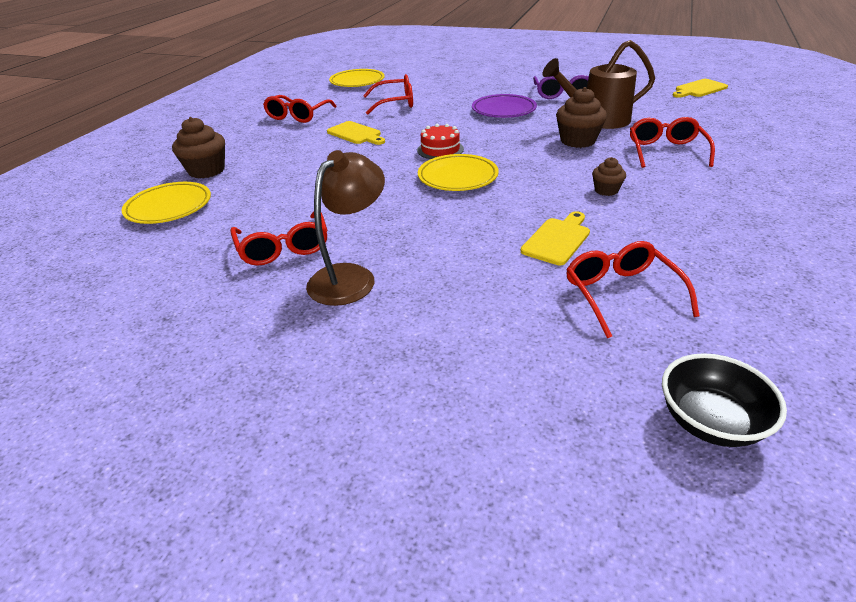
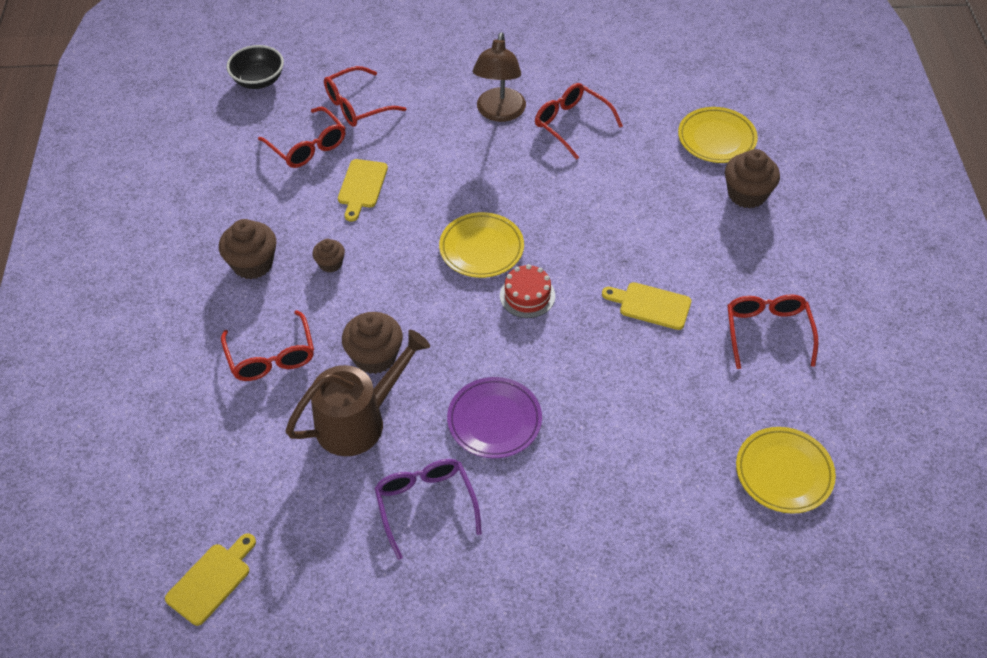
camera: 155 degrees right, 15 degrees up
red glasses [363,74,413,115] -> red glasses moved to [324,66,406,127]
none -> brown cupcake [219,219,276,279]

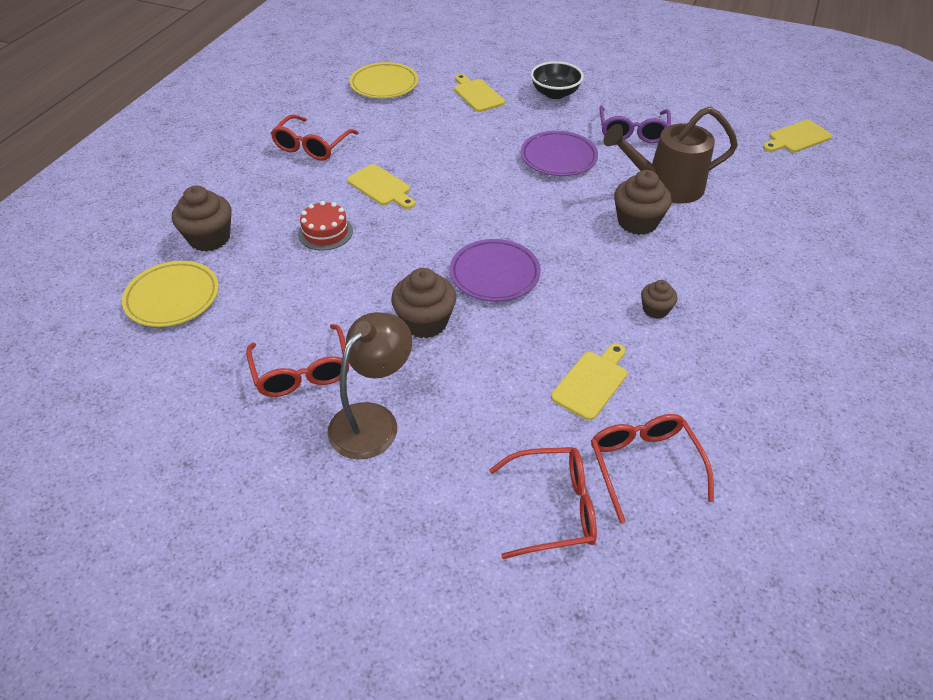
camera: 155 degrees left, 5 degrees down
brown cupcake [219,219,276,279] -> brown cupcake moved to [391,268,456,338]
red glasses [221,310,314,381] -> none
black bowl [226,45,284,89] -> black bowl moved to [531,61,584,99]
yellow plate [439,212,524,278] -> purple plate [450,239,541,302]
red cake [500,264,555,318] -> red cake moved to [298,201,353,251]
none -> yellow cutting board [454,74,505,112]

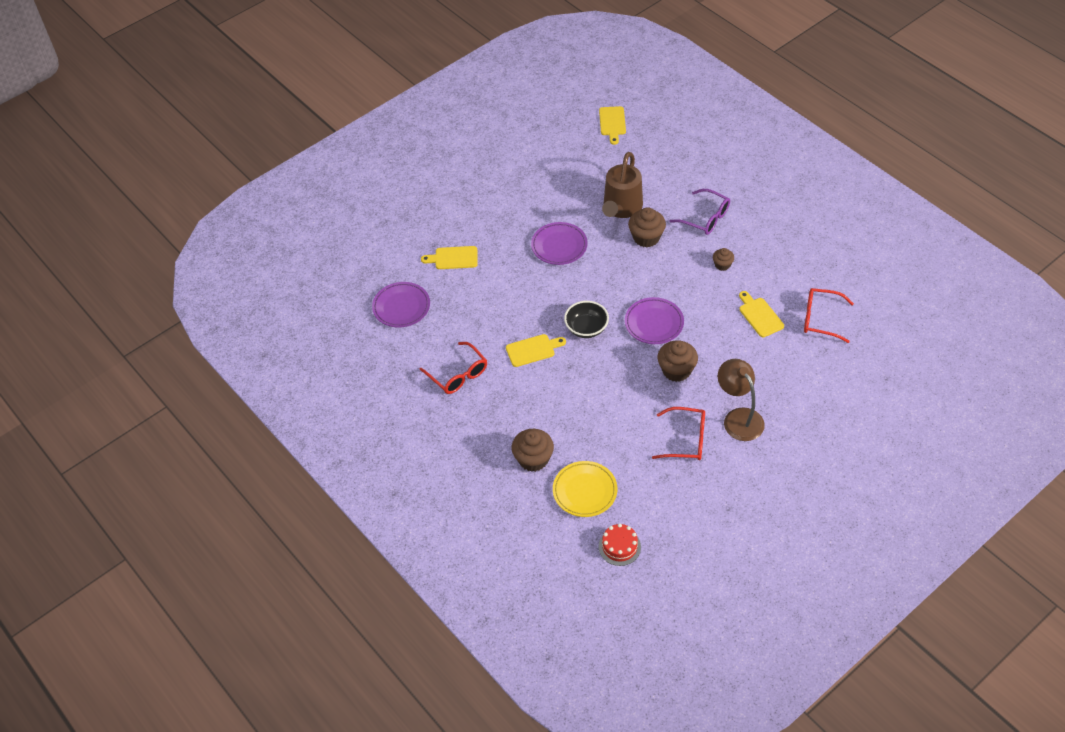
camera: 60 degrees left, 5 degrees up
red cake [298,201,353,251] -> red cake moved to [599,524,641,566]
yellow plate [350,62,418,98] -> purple plate [372,282,430,328]
red glasses [489,447,597,559] -> none
black bowl [531,61,584,99] -> black bowl moved to [564,301,609,338]
purple glasses [599,105,671,143] -> purple glasses moved to [670,189,730,235]

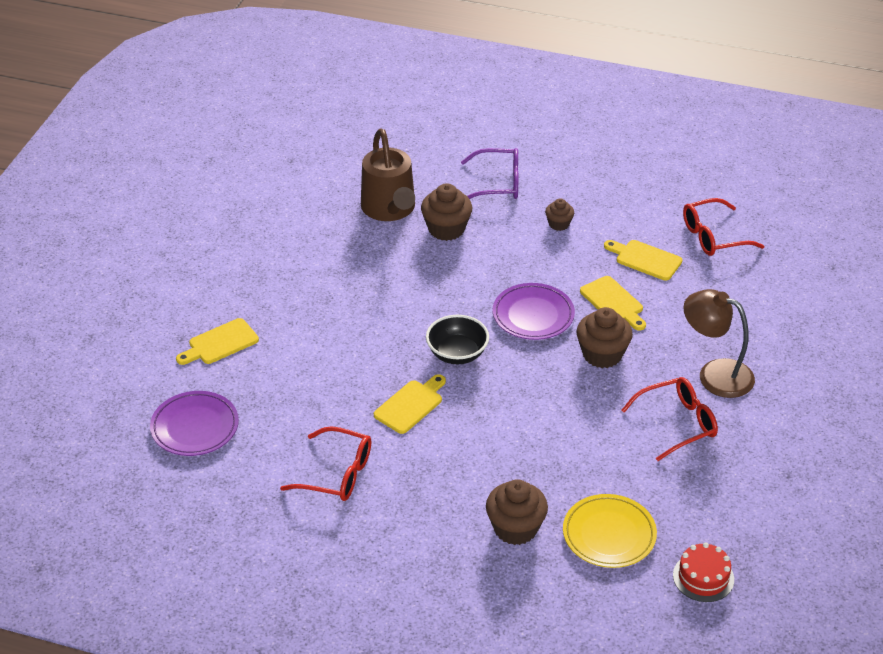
camera: 35 degrees left, 10 degrees down
purple plate [531,222,588,265] -> none
yellow cutting board [599,106,626,145] -> yellow cutting board moved to [580,276,646,331]

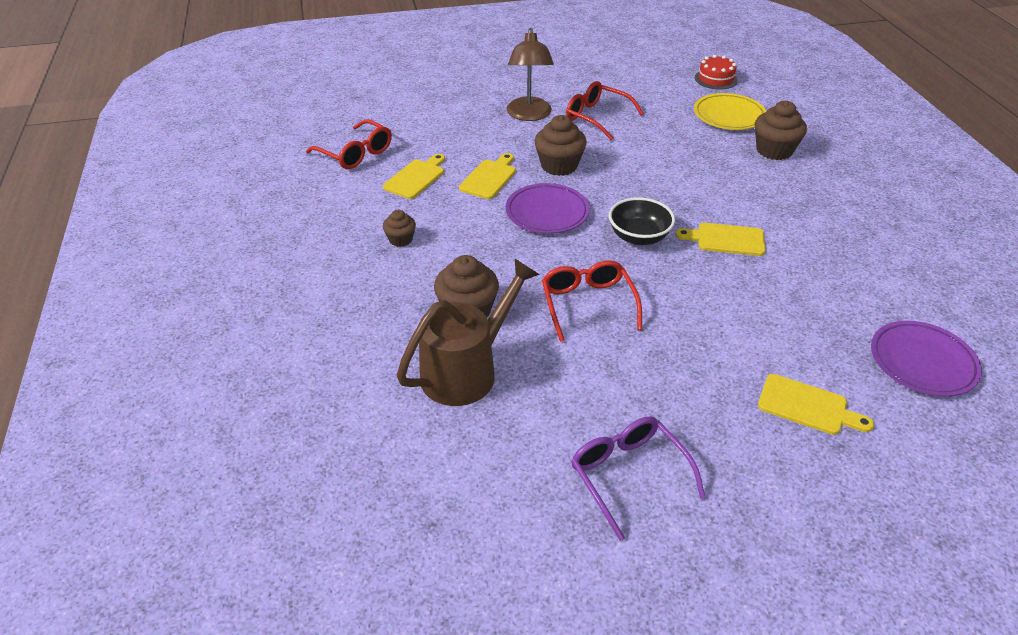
camera: 120 degrees left, 0 degrees up
red glasses [280,426,371,501] -> red glasses moved to [542,261,642,342]
purple glasses [461,148,518,199] -> purple glasses moved to [571,416,706,541]
yellow cutting board [604,240,682,281] -> yellow cutting board turned 150 degrees counterclockwise [383,154,445,199]

